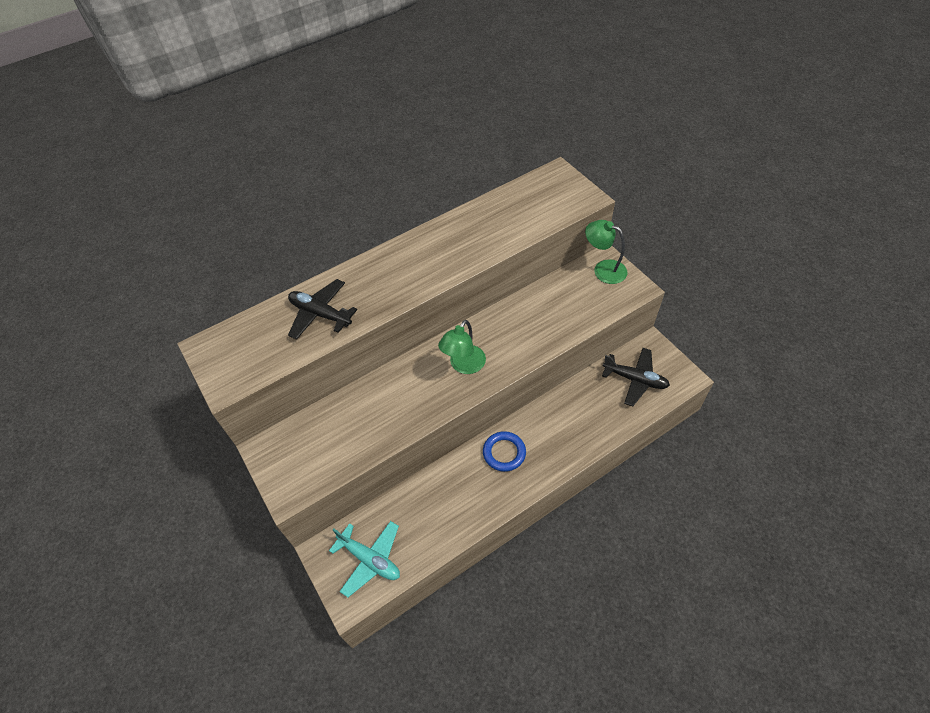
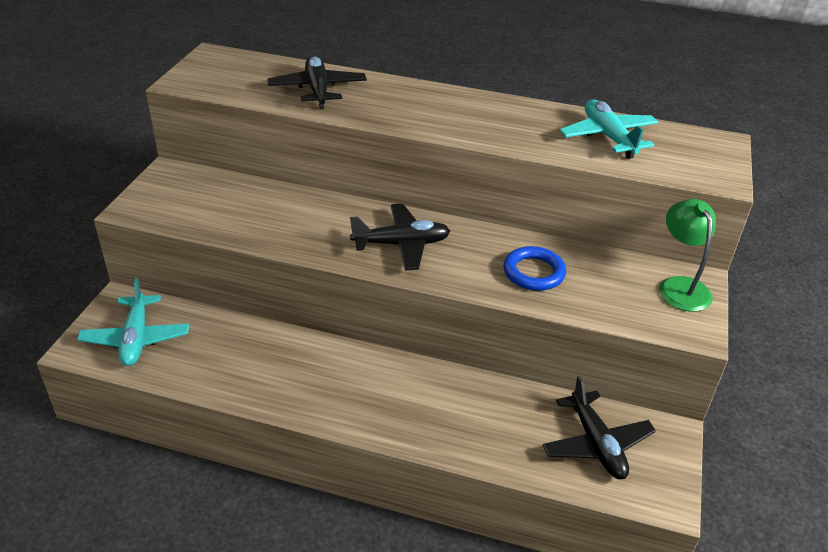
camera: 45 degrees right, 15 degrees down
green lamp [438,320,486,374] -> black plane [350,204,450,270]
blue ring [483,431,526,472] -> blue ring moved to [503,246,566,291]
none -> turquoise plane [560,99,658,159]

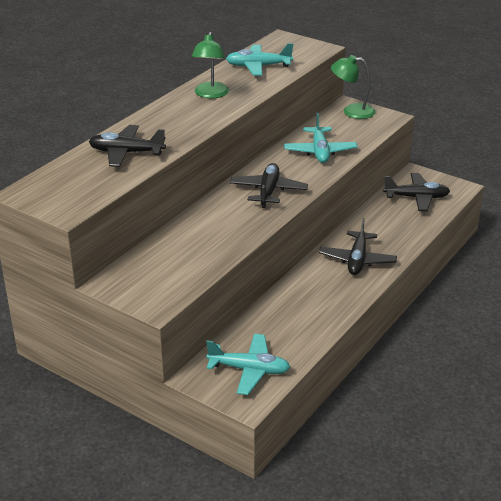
camera: 70 degrees left, 5 degrees down
blue ring [503,246,566,291] -> turquoise plane [284,113,357,163]
none -> green lamp [191,32,229,98]
none -> black plane [319,218,397,275]

